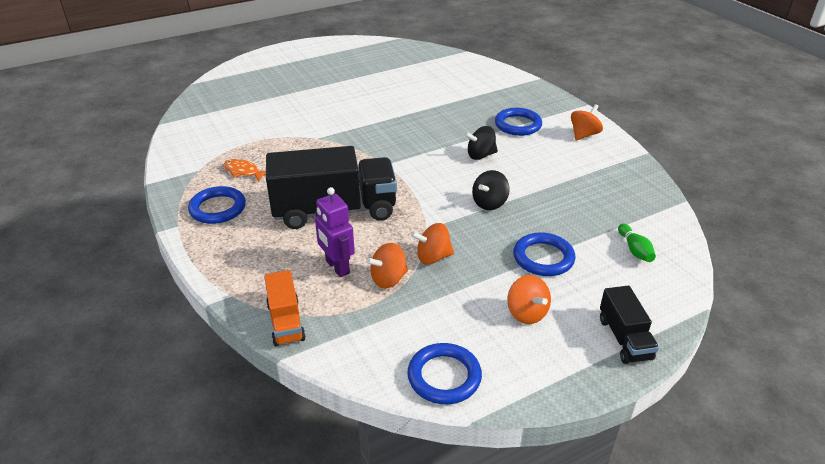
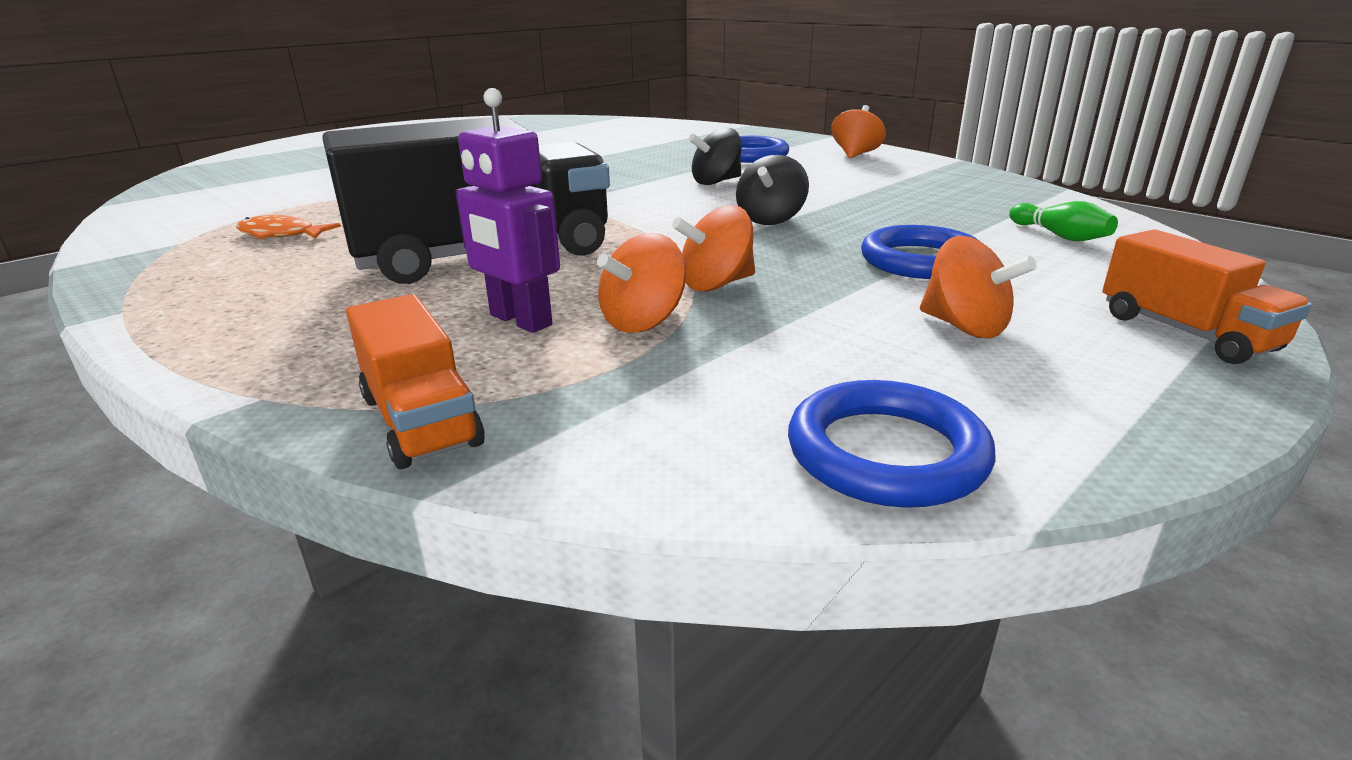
camera: 15 degrees left, 10 degrees down
blue ring [188,186,246,224] -> none
black truck [600,286,659,364] -> orange truck [1102,229,1312,364]

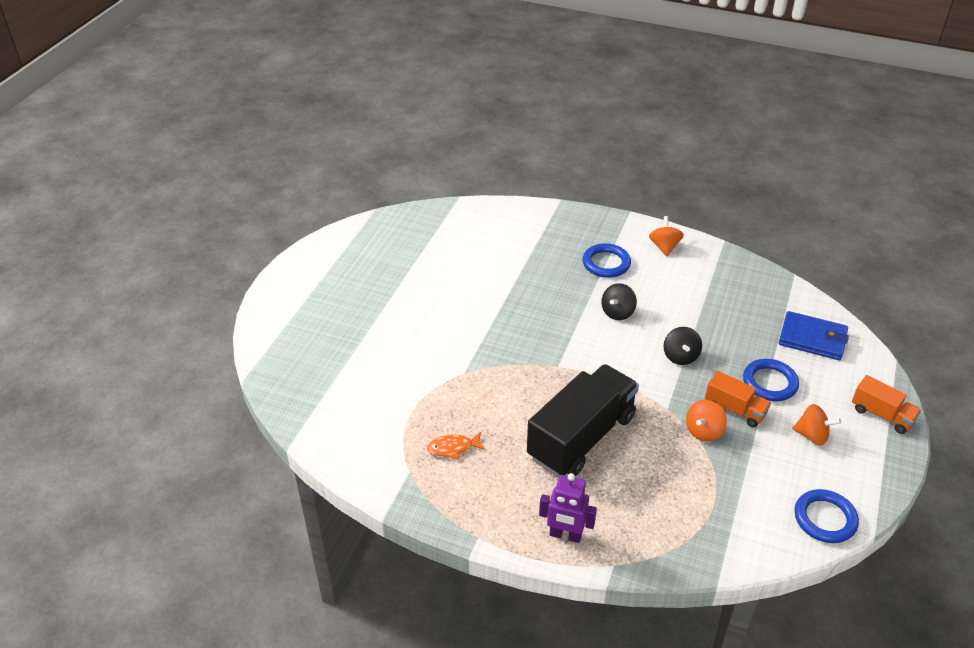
camera: 25 degrees left, 15 degrees up
orange truck [346,294,485,469] -> orange truck moved to [705,371,771,427]
purple robot [455,88,560,333] -> purple robot moved to [539,473,597,543]
orange spinning top [597,233,686,333] -> none
green bowling pin [1009,201,1118,241] -> blue wallet [779,311,849,360]

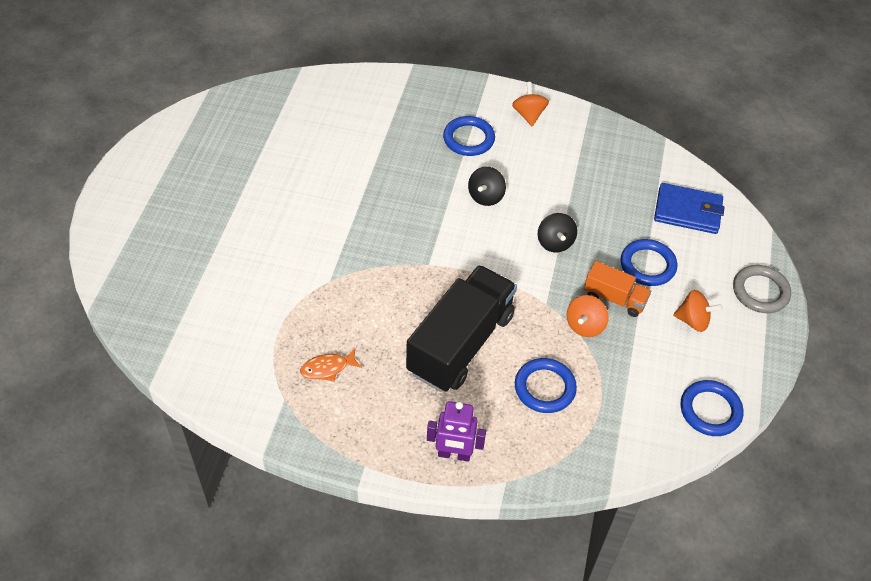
camera: 10 degrees left, 10 degrees up
orange truck [852,375,921,434] -> grey ring [733,265,791,313]
none -> blue ring [515,358,577,413]

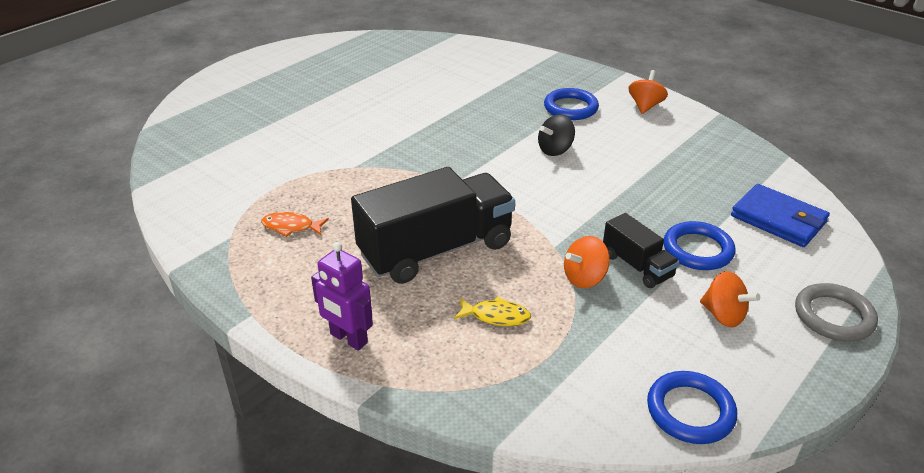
camera: 30 degrees right, 15 degrees down
blue ring [515,358,577,413] -> yellow fish [454,296,531,326]
black spinning top [537,213,577,252] -> none
orange truck [584,261,651,317] -> black truck [603,213,679,288]

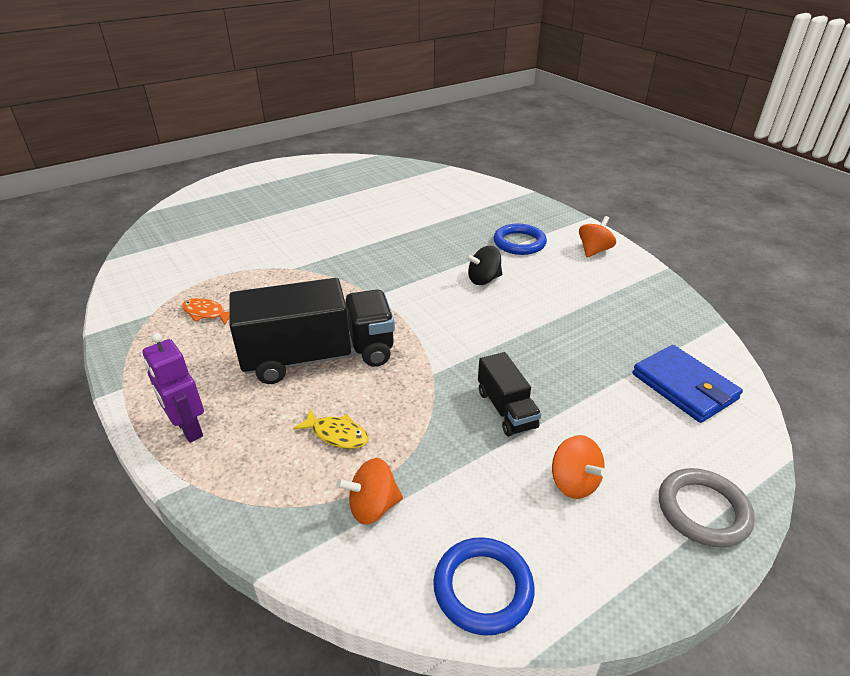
camera: 15 degrees right, 0 degrees up
orange spinning top [564,236,610,288] -> orange spinning top moved to [336,458,403,525]
blue ring [664,221,735,270] -> none

